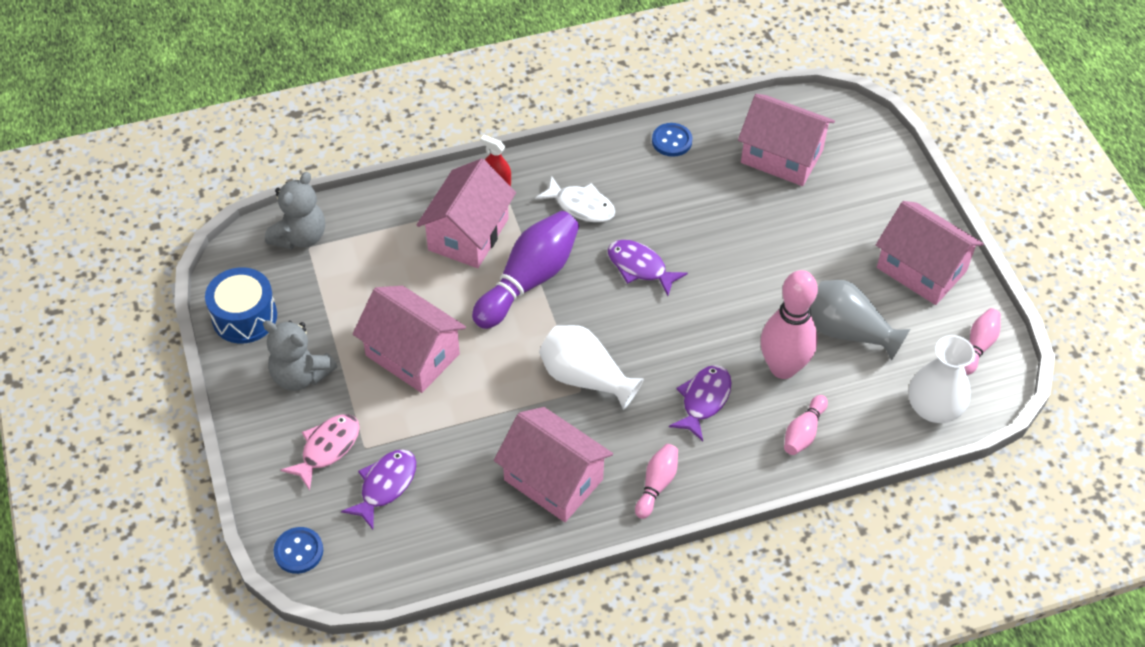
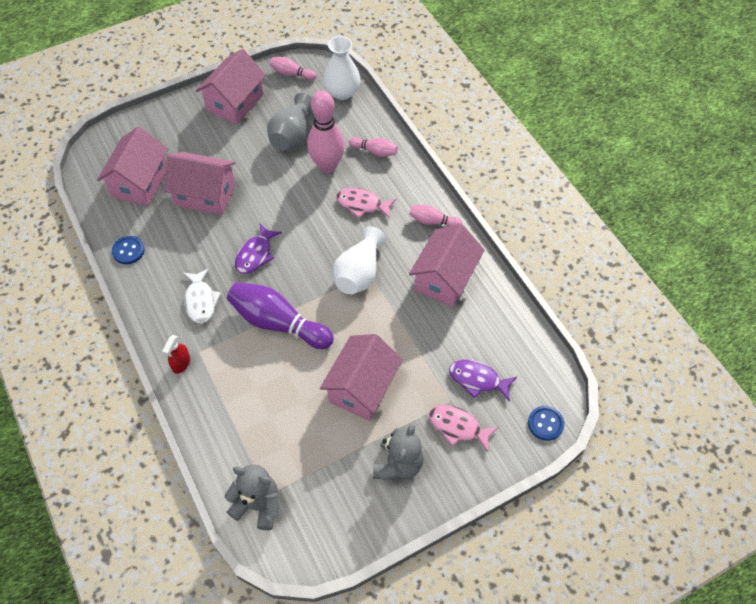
camera: 100 degrees left, 5 degrees up
blue drum [205,267,277,344] -> none
pink house [417,159,516,268] -> pink house moved to [164,152,236,215]
white fish [535,175,615,223] -> white fish turned 150 degrees clockwise [183,268,221,323]
purple fish [669,365,732,441] -> pink fish [336,188,397,219]

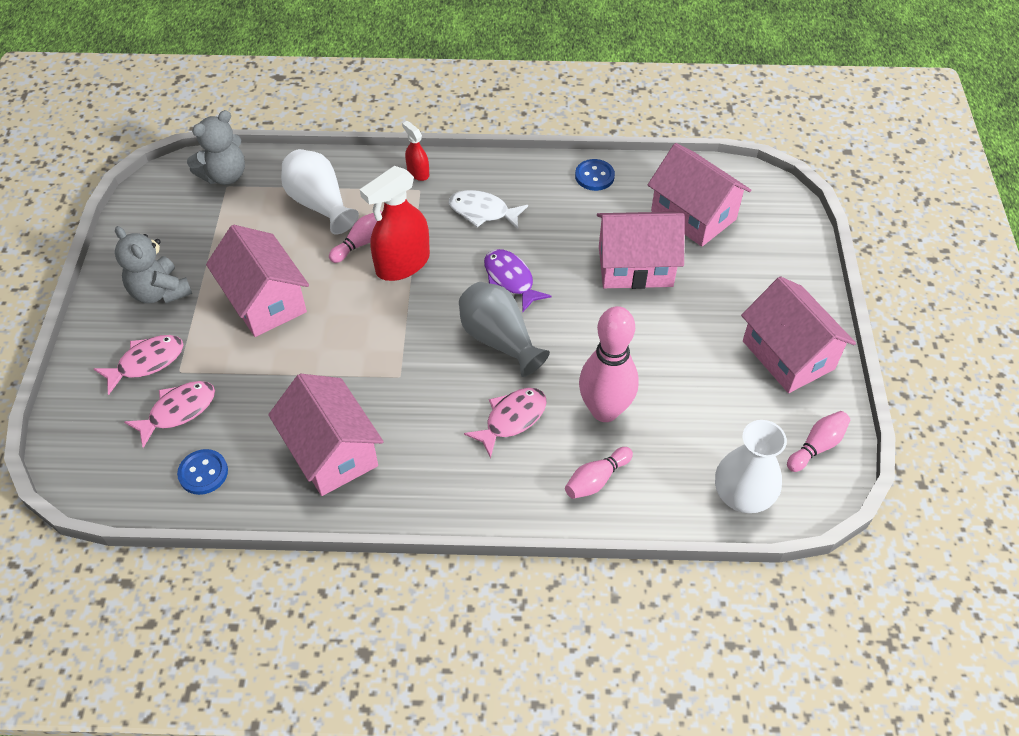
camera: 120 degrees right, 5 degrees down
pink house [164,152,236,215] -> pink house turned 45 degrees clockwise [597,212,685,289]
purple bowling pin [227,282,334,349] -> red spray bottle [360,166,430,281]
grey vase [267,93,313,151] -> grey vase moved to [459,282,550,377]
white vase [333,226,386,294] -> white vase moved to [281,149,359,234]
pink bowling pin [409,205,462,226] -> pink bowling pin moved to [329,211,382,263]
purple fish [449,360,517,401] -> pink fish [124,381,215,448]
blue button [528,406,564,441] -> blue button moved to [177,449,228,495]

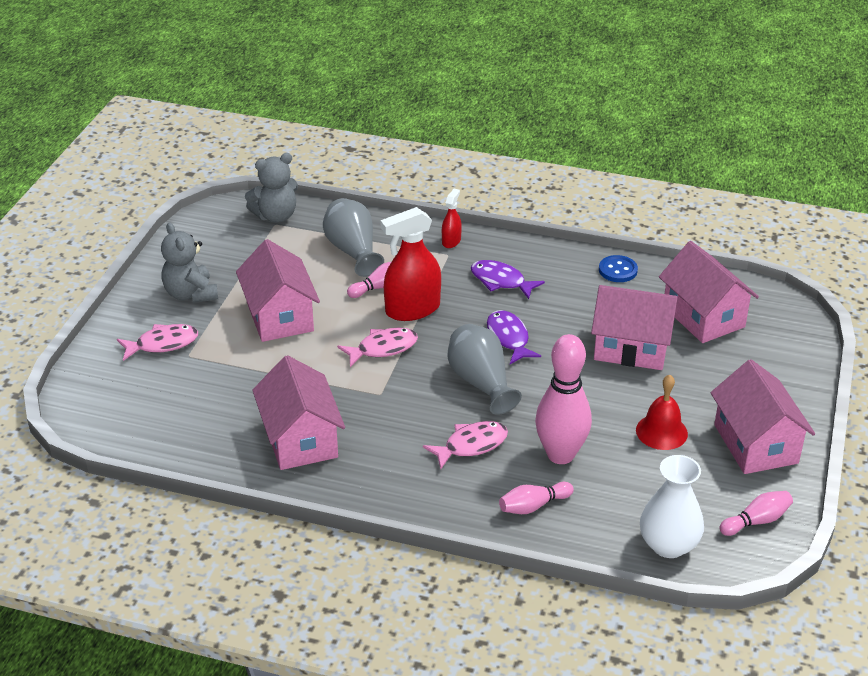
camera: 15 degrees right, 15 degrees down
pink fish [124,381,215,448] -> pink fish moved to [337,327,418,367]
blue button [177,449,228,495] -> none
white vase [281,149,359,234] -> grey vase [323,198,384,277]
red spray bottle [402,121,429,181] -> red spray bottle turned 45 degrees clockwise [442,189,462,248]
white fish [449,190,528,229] -> purple fish [471,260,545,299]
none -> red bell [636,375,688,450]

